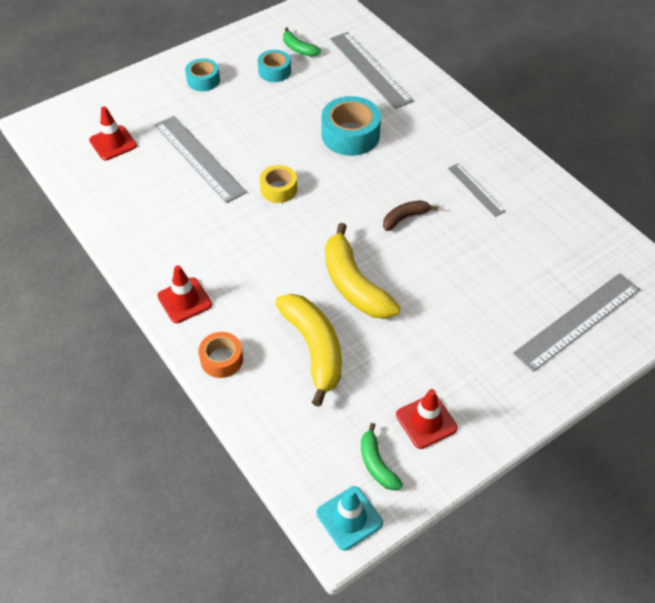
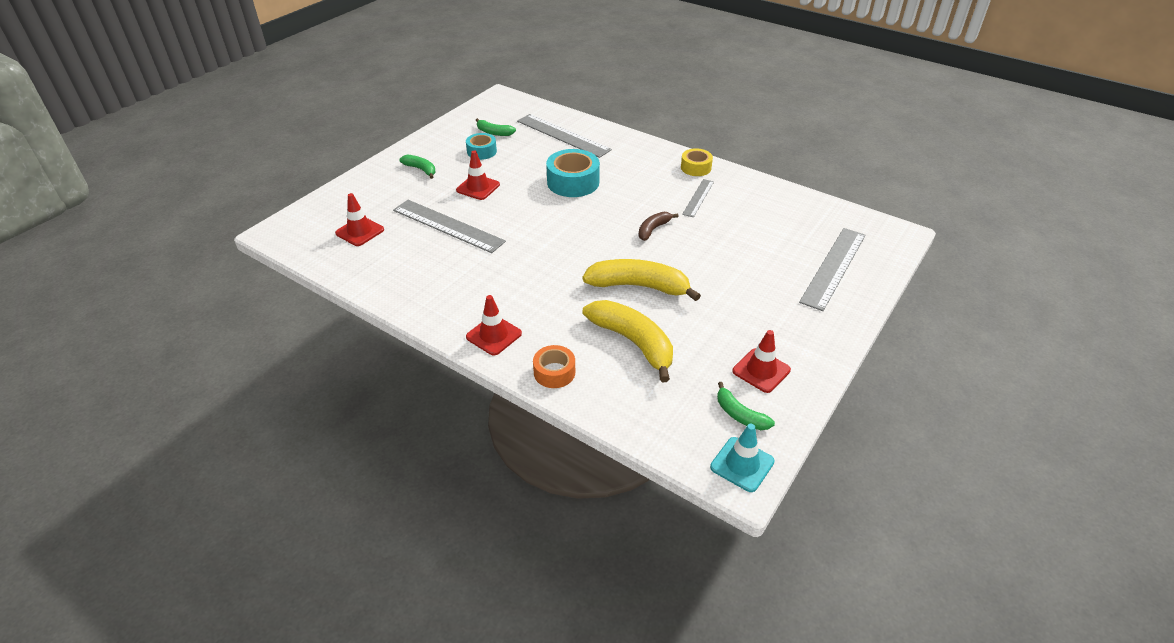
camera: 20 degrees left, 10 degrees down
turquoise tape [185,58,220,91] -> green banana [399,155,435,179]
yellow tape [260,165,297,203] -> yellow tape moved to [681,148,713,176]
yellow banana [325,223,401,319] -> yellow banana turned 150 degrees clockwise [582,259,701,301]
grey ruler [448,163,506,217] -> grey ruler turned 75 degrees clockwise [682,179,714,217]
none -> red traffic cone [456,151,500,200]

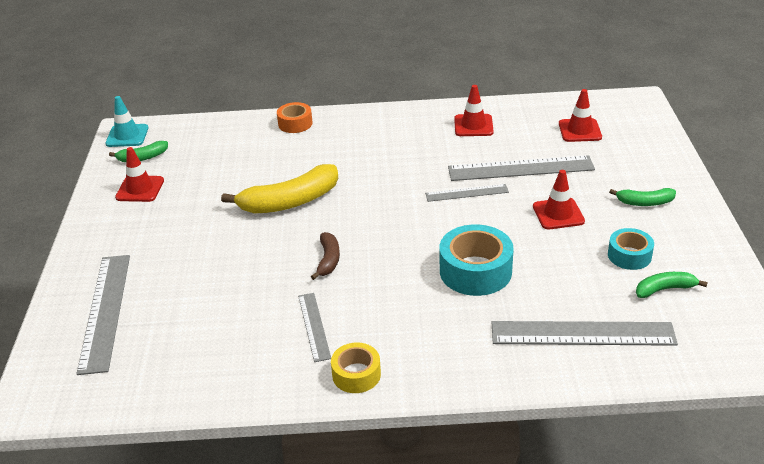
camera: 145 degrees right, 5 degrees down
red traffic cone [466,295,522,356] -> red traffic cone moved to [454,85,494,136]
yellow banana [582,300,673,382] -> none
green banana [717,382,775,430] -> green banana turned 150 degrees clockwise [109,141,168,162]
none -> grey ruler [425,184,509,202]

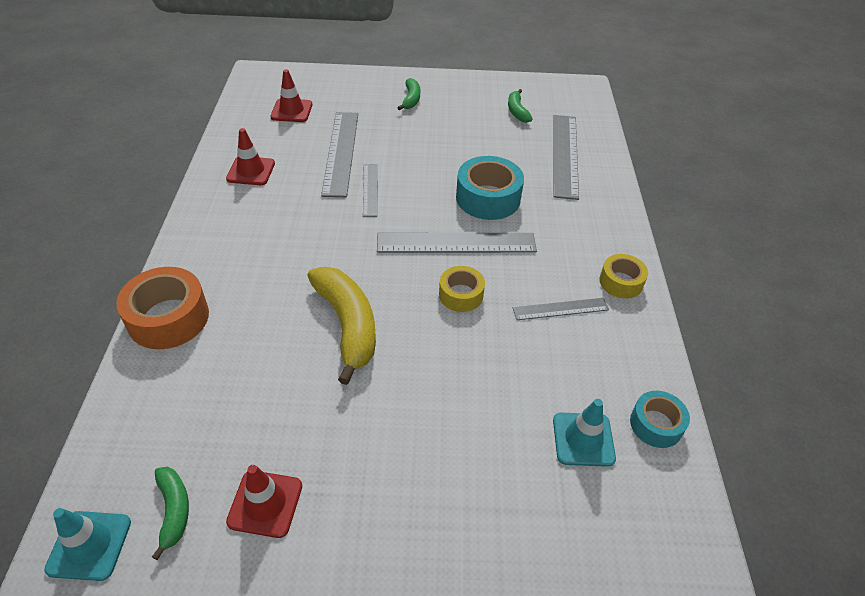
camera: 90 degrees left, 10 degrees up
grey ruler [76,255,130,375] -> grey ruler moved to [377,233,537,253]
orange tape [277,102,313,133] -> orange tape [116,267,209,349], size x1.67
brown banana [311,232,340,280] -> yellow tape [439,266,485,312]
red traffic cone [533,170,585,229] -> none
turquoise tape [608,228,654,270] -> turquoise tape moved to [630,391,690,448]
none -> turquoise traffic cone [553,399,616,467]

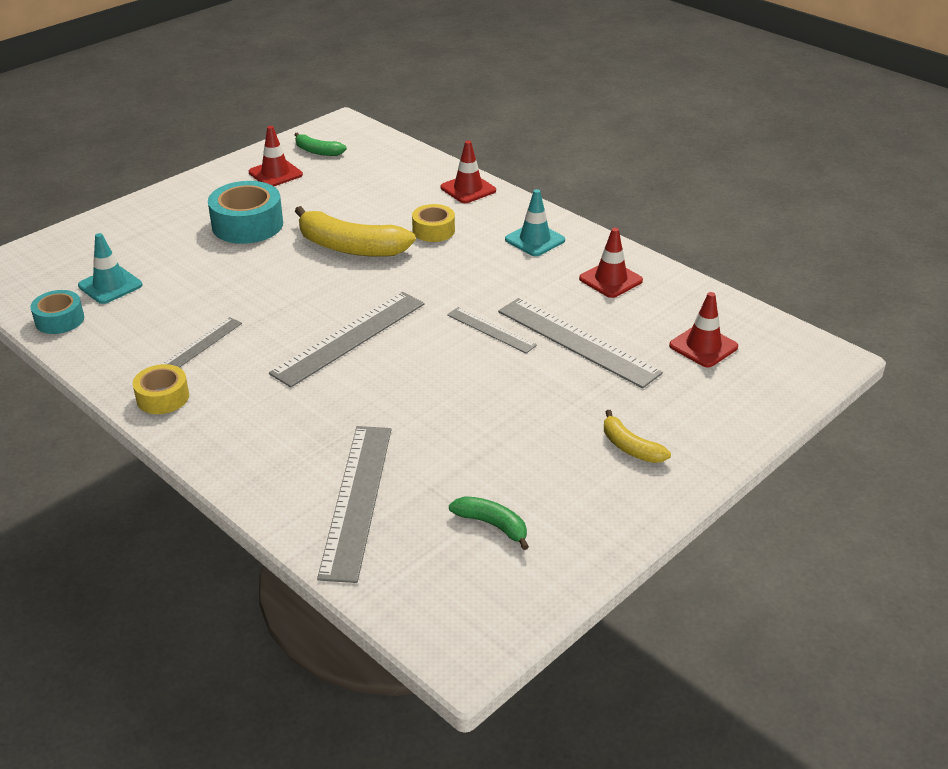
camera: 135 degrees right, 10 degrees down
turquoise traffic cone [44,508,131,581] -> turquoise traffic cone moved to [505,189,565,256]
orange tape [116,267,209,349] -> red traffic cone [441,141,496,203]
green banana [397,78,420,110] -> yellow banana [604,410,671,463]
yellow tape [439,266,485,312] -> yellow tape moved to [412,204,455,242]
turquoise tape [456,156,524,220] -> turquoise tape moved to [208,181,283,244]
grey ruler [553,115,579,200] -> grey ruler turned 45 degrees clockwise [317,426,392,583]

